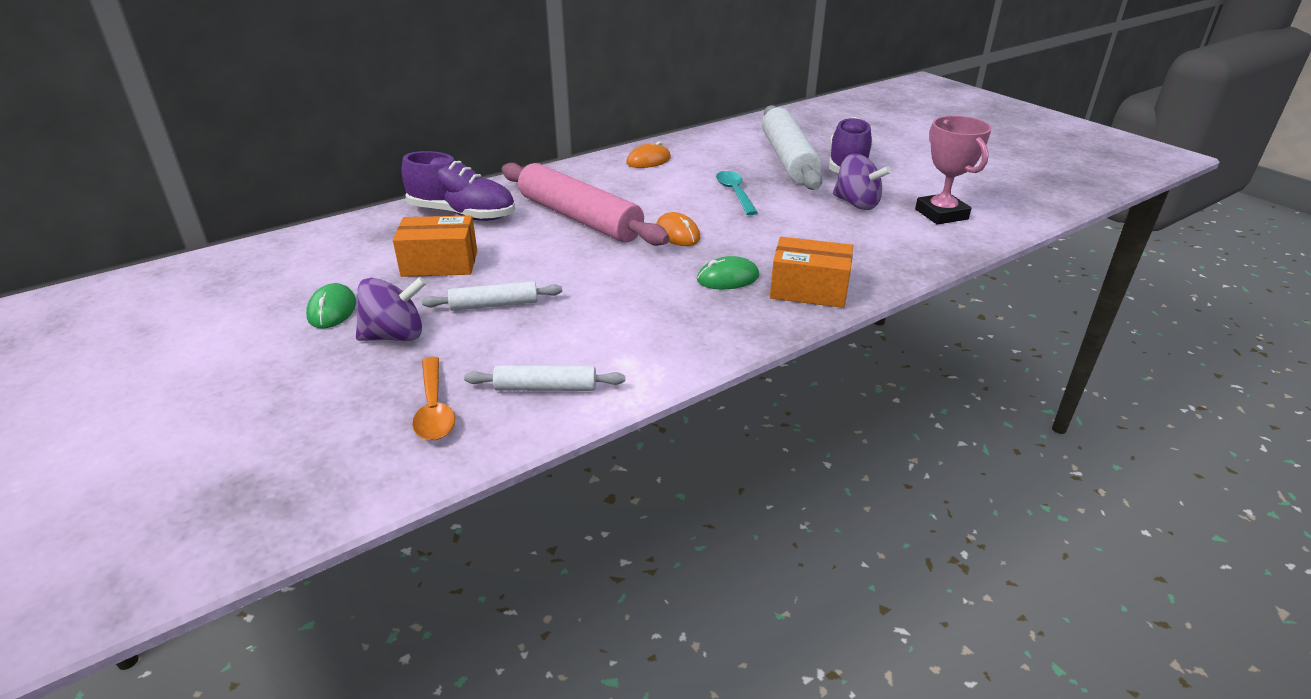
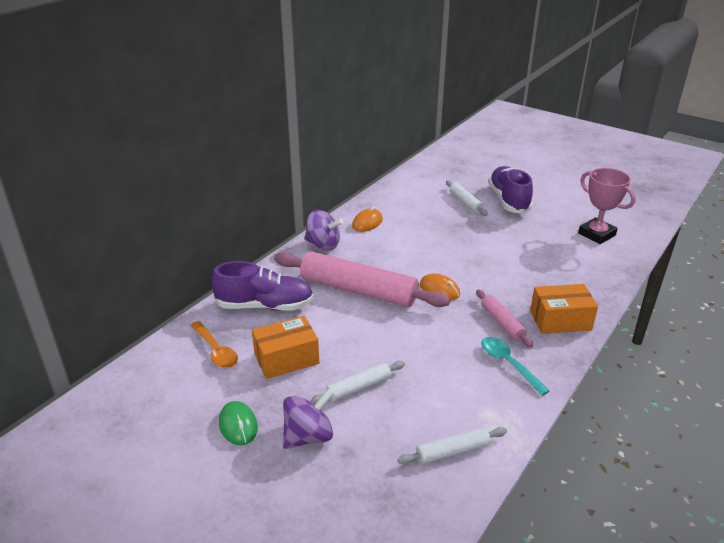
camera: 20 degrees left, 0 degrees up
orange spoon [412,357,455,440] -> orange spoon moved to [190,321,238,368]
green mouse [697,256,759,289] -> pink rolling pin [476,290,533,348]
turquoise spoon [716,171,758,215] -> turquoise spoon moved to [481,337,550,396]
white rolling pin [762,105,822,190] -> white rolling pin [446,180,488,216], size x0.48
purple spinning top [833,154,891,210] -> purple spinning top moved to [304,210,343,250]

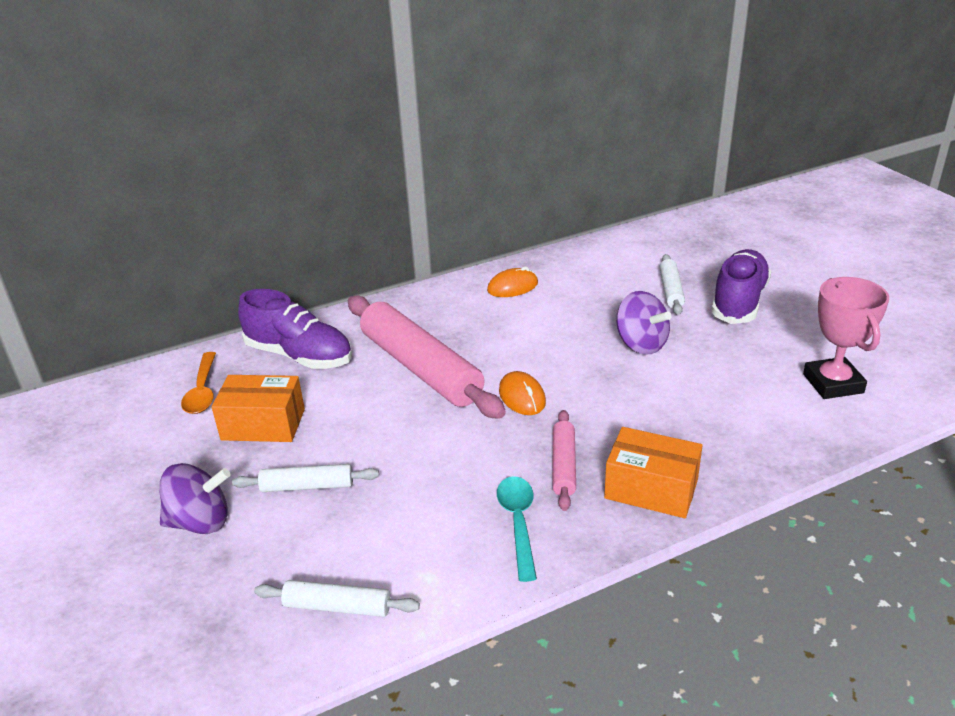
camera: 30 degrees right, 0 degrees up
green mouse [219,401,258,445] -> none
purple spinning top [304,210,343,250] -> purple spinning top moved to [616,291,671,355]

